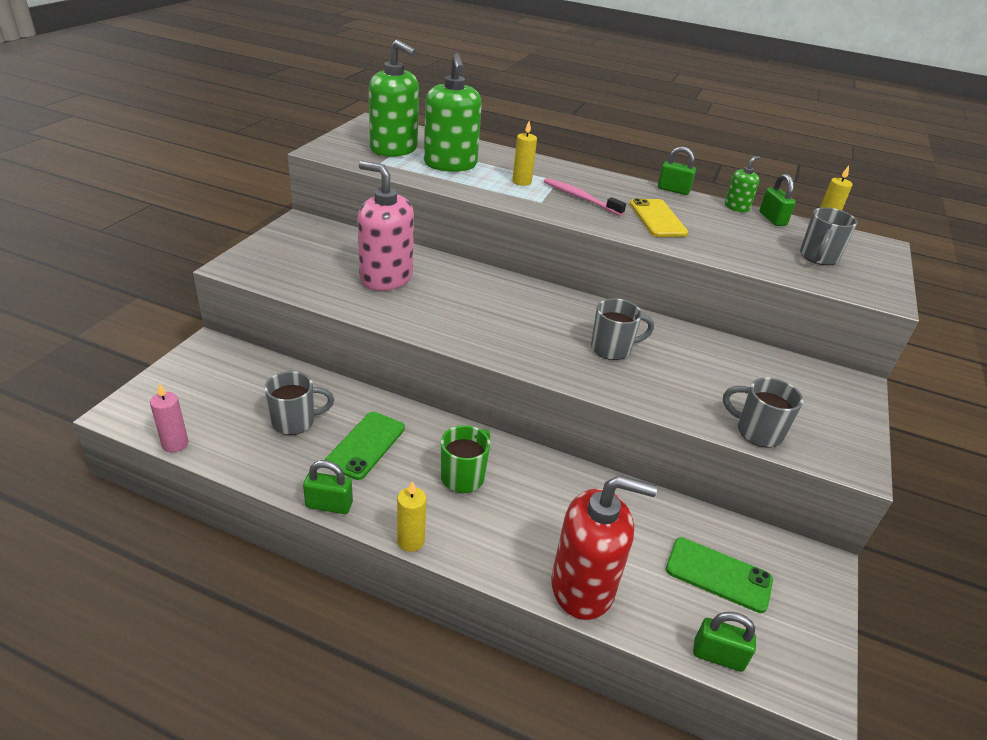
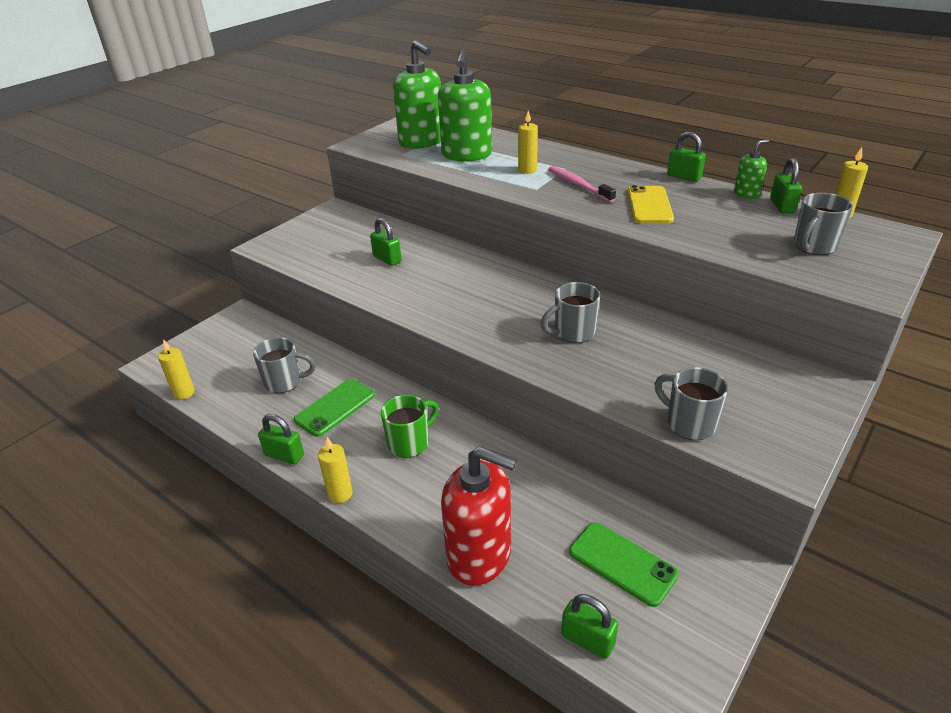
camera: 20 degrees right, 0 degrees up
pink candle [150,383,188,452] -> yellow candle [158,339,195,400]
pink soap dispenser [358,161,414,291] -> green padlock [370,218,402,266]
grey mug [591,298,654,360] -> grey mug turned 150 degrees clockwise [541,282,600,343]

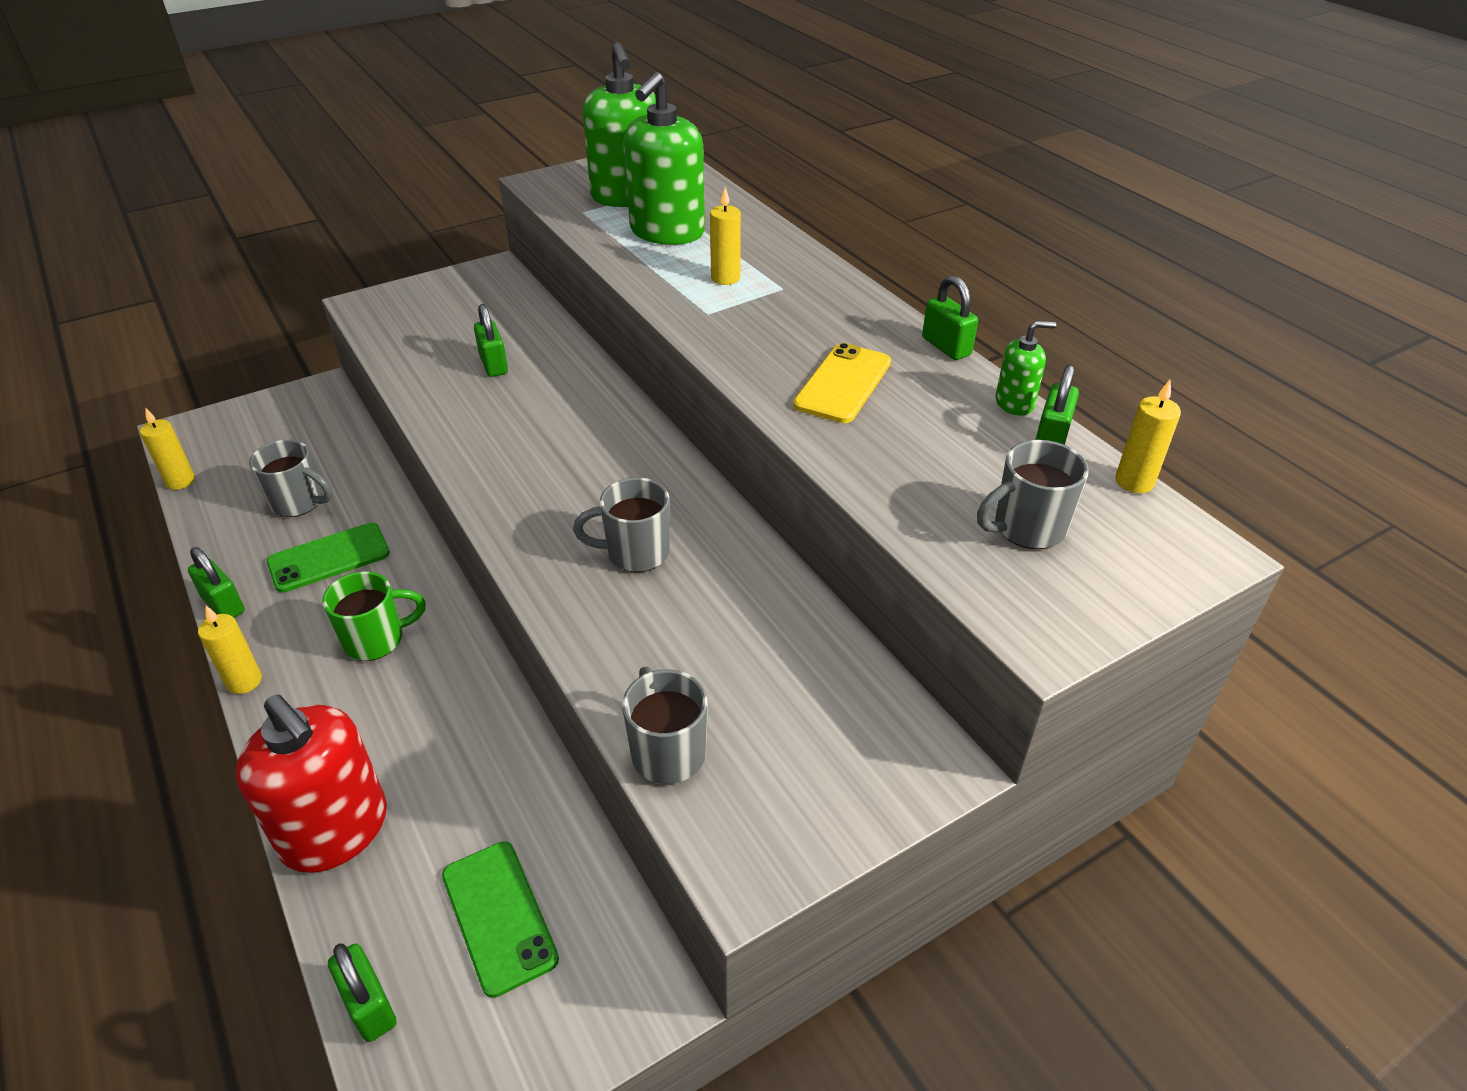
camera: 20 degrees right, 5 degrees up
pink toothbrush [548,166,616,203] -> none

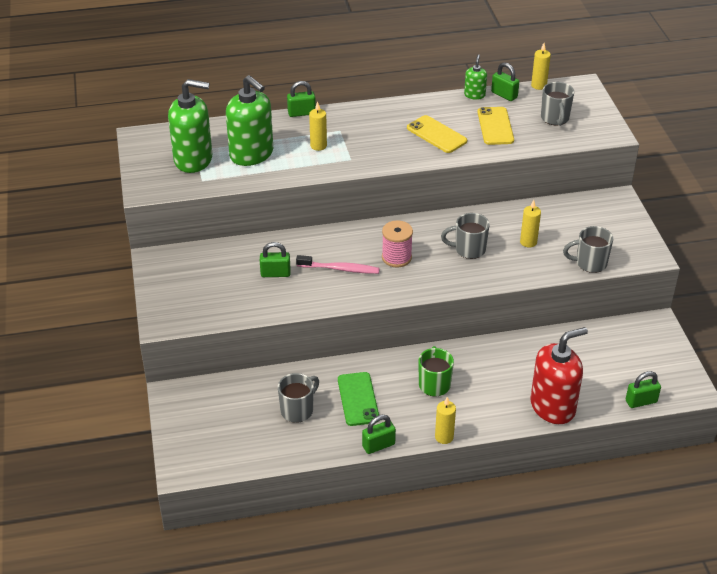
camera: 70 degrees left, 0 degrees up
yellow candle [140,407,195,490] -> yellow candle moved to [520,200,541,248]
green phone [442,842,559,998] -> none
grey mug [573,478,670,572] -> grey mug turned 75 degrees clockwise [441,213,490,259]
green padlock [922,276,978,360] -> green padlock moved to [287,81,316,117]
none -> pink toothbrush [296,255,380,274]
none -> pink spool [382,220,413,268]
none -> yellow phone [477,107,514,145]

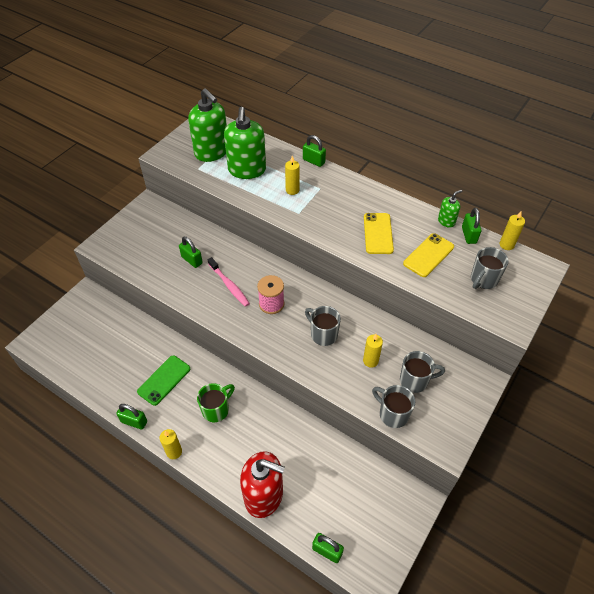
camera: 45 degrees right, 10 degrees up
grey mug [278,373,319,423] -> grey mug moved to [400,351,445,393]

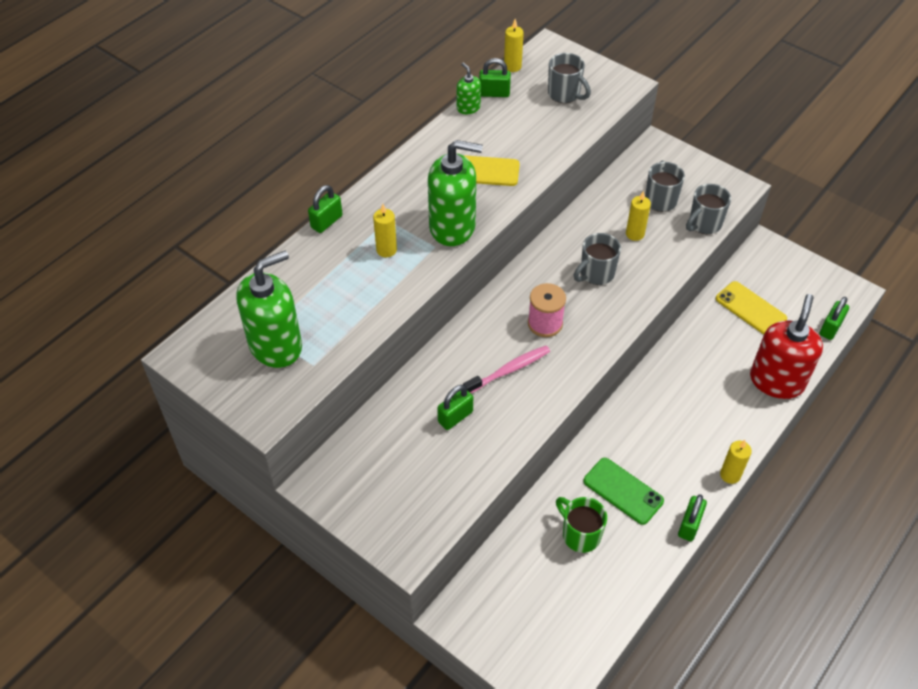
camera: 85 degrees left, 0 degrees up
green mug [197,383,235,422] -> green mug moved to [556,497,607,553]
green soap dispenser [224,107,266,179] -> green soap dispenser moved to [428,140,483,246]
yellow phone [403,233,454,277] -> yellow phone moved to [716,281,787,335]

